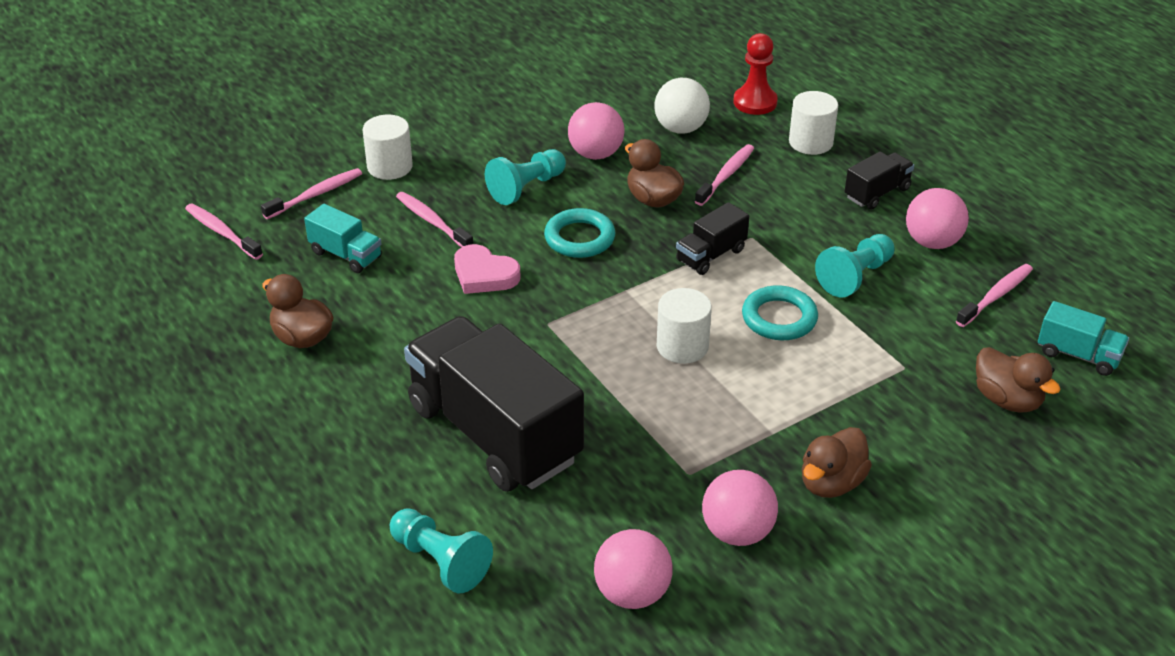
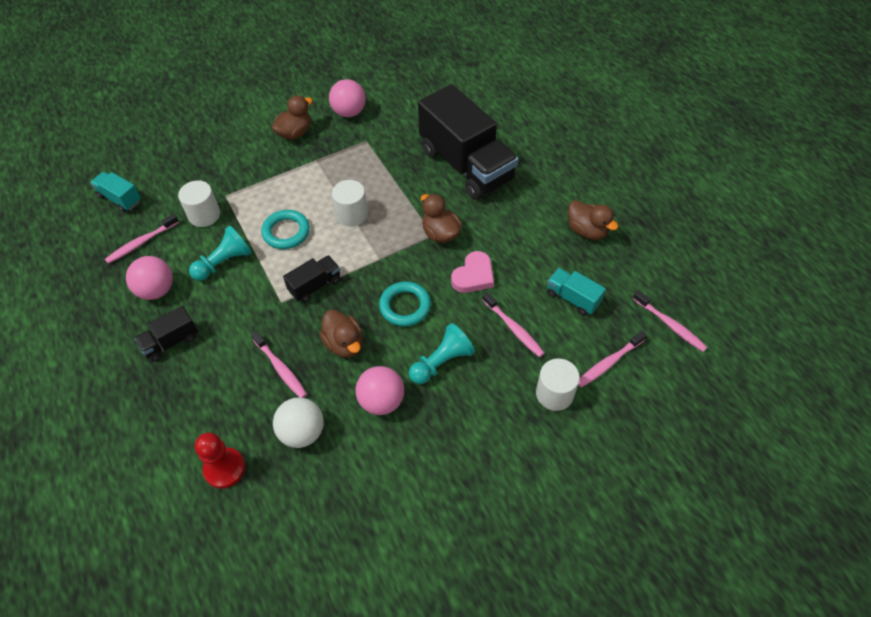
camera: 175 degrees left, 15 degrees up
turquoise pawn [390,508,493,593] -> none
pink heart [454,244,521,294] -> pink heart turned 90 degrees clockwise [451,251,494,293]
pink ball [594,529,673,609] -> none
pink toothbrush [695,144,754,206] -> pink toothbrush turned 75 degrees counterclockwise [251,331,307,398]
white cylinder [789,91,838,155] -> white cylinder moved to [178,180,220,227]
brown duck [976,347,1061,413] -> brown duck moved to [421,194,462,243]

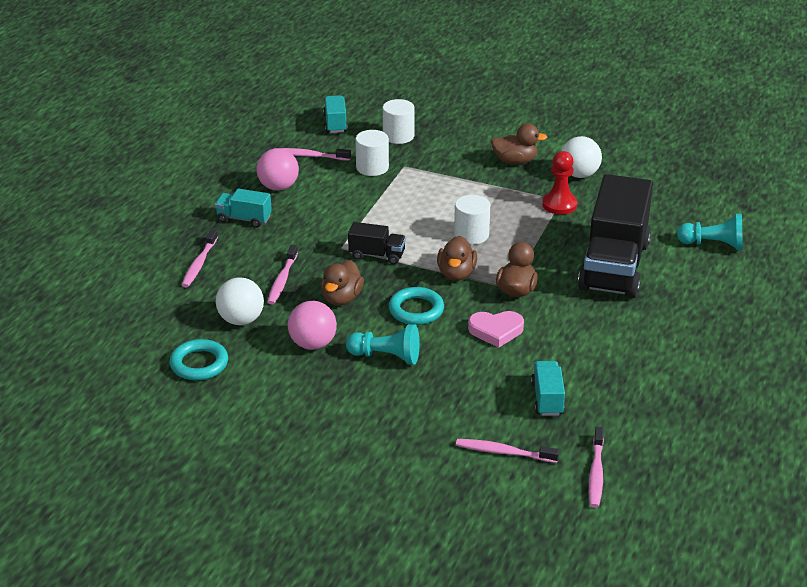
camera: 50 degrees right, 20 degrees down
black truck [135,306,198,362] -> turquoise truck [215,189,272,228]
turquoise pawn [189,225,252,281] -> turquoise pawn moved to [677,214,743,250]
red pawn [195,432,245,489] -> red pawn moved to [542,151,577,215]
turquoise ring [261,210,310,249] -> turquoise ring moved to [170,339,228,380]
pink ball [329,79,366,117] -> white ball [561,136,602,178]
pink toothbrush [482,292,544,357] -> pink toothbrush moved to [182,229,218,287]
white cylinder [536,359,580,411] -> white cylinder moved to [383,99,415,144]
brown duck [568,200,618,240] -> brown duck moved to [437,236,477,281]

